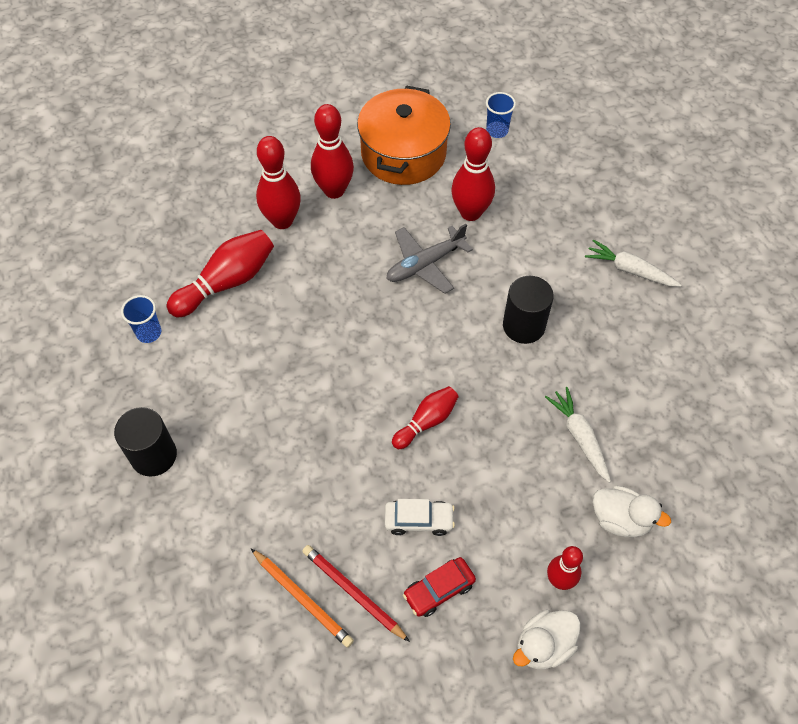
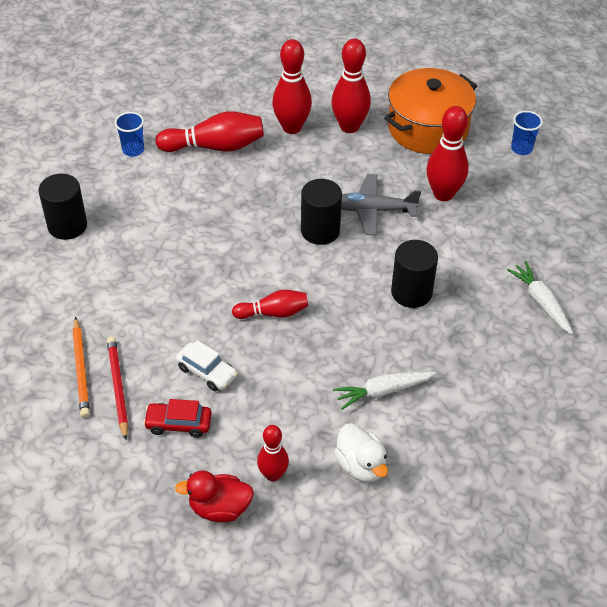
camera: 35 degrees right, 10 degrees down
white duck [513,610,581,669] -> red duck [175,470,254,523]
white carrot [545,387,611,483] -> white carrot turned 120 degrees counterclockwise [333,371,436,410]
none -> black cylinder [301,179,342,245]

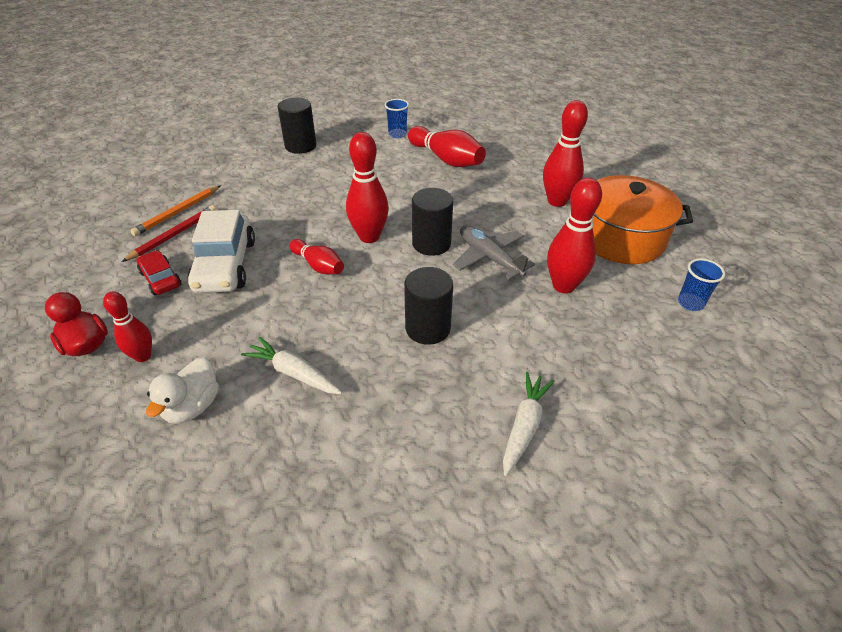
camera: 50 degrees right, 5 degrees down
white car [176,340,237,391] -> white car [187,210,255,293], size x1.81
red bowling pin [272,39,312,134] -> red bowling pin moved to [346,132,389,243]

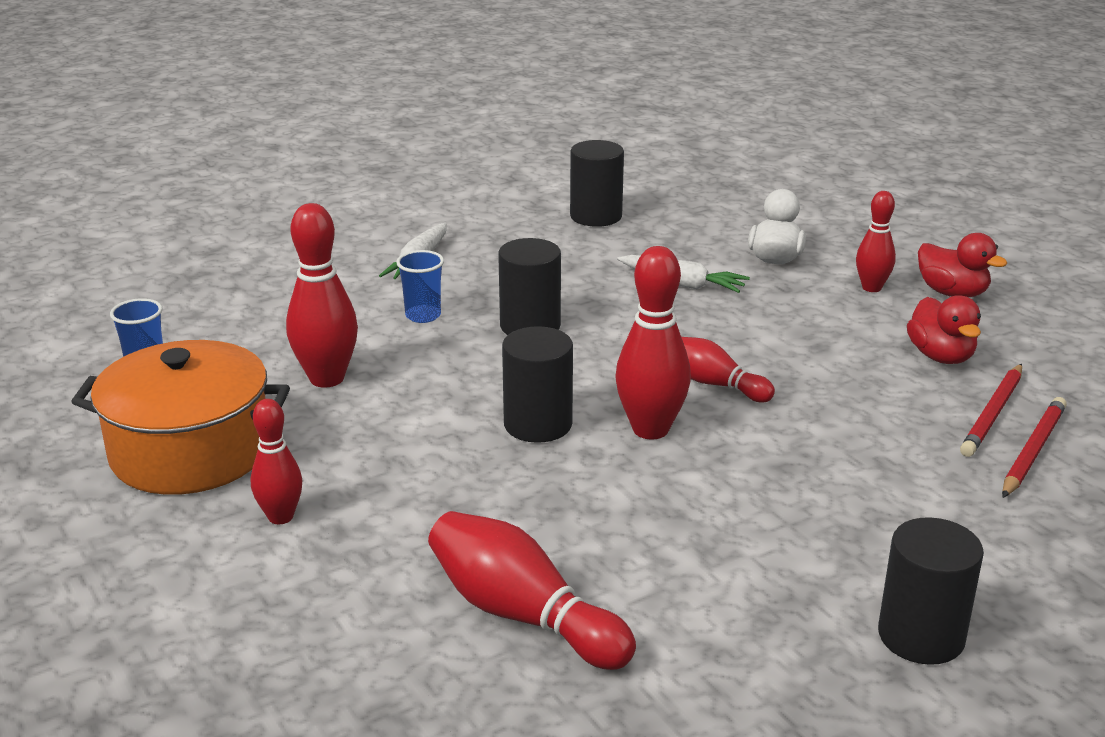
camera: 175 degrees right, 15 degrees down
orange pencil [130,185,221,236] -> red pencil [1002,397,1067,498]
red car [137,250,182,295] -> red duck [907,295,981,364]
white car [187,210,255,293] -> none
blue cup [385,99,409,138] -> blue cup moved to [396,250,444,323]
grey plane [453,225,535,280] -> none
red bowling pin [543,100,588,207] -> red bowling pin [251,399,303,524], size x0.62
none -> black cylinder [570,140,624,227]

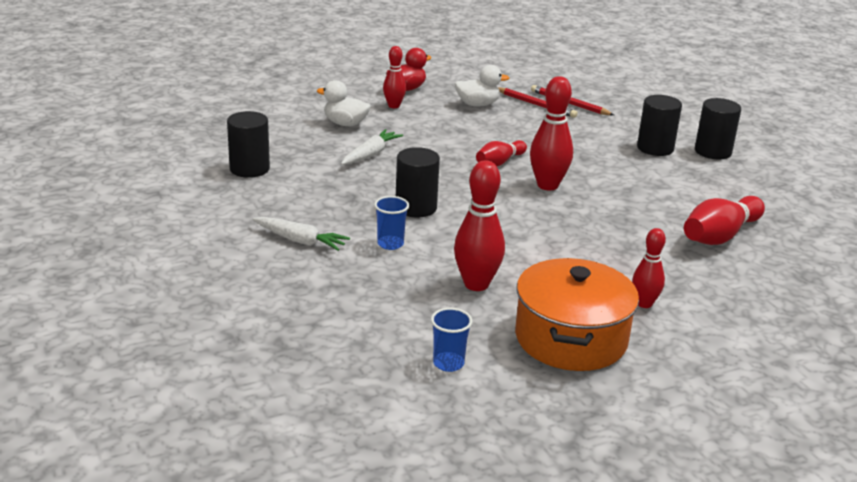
camera: 85 degrees left, 0 degrees up
black cylinder [502,326,573,443] -> black cylinder moved to [637,95,682,156]
red duck [907,295,981,364] -> white duck [455,65,510,106]

